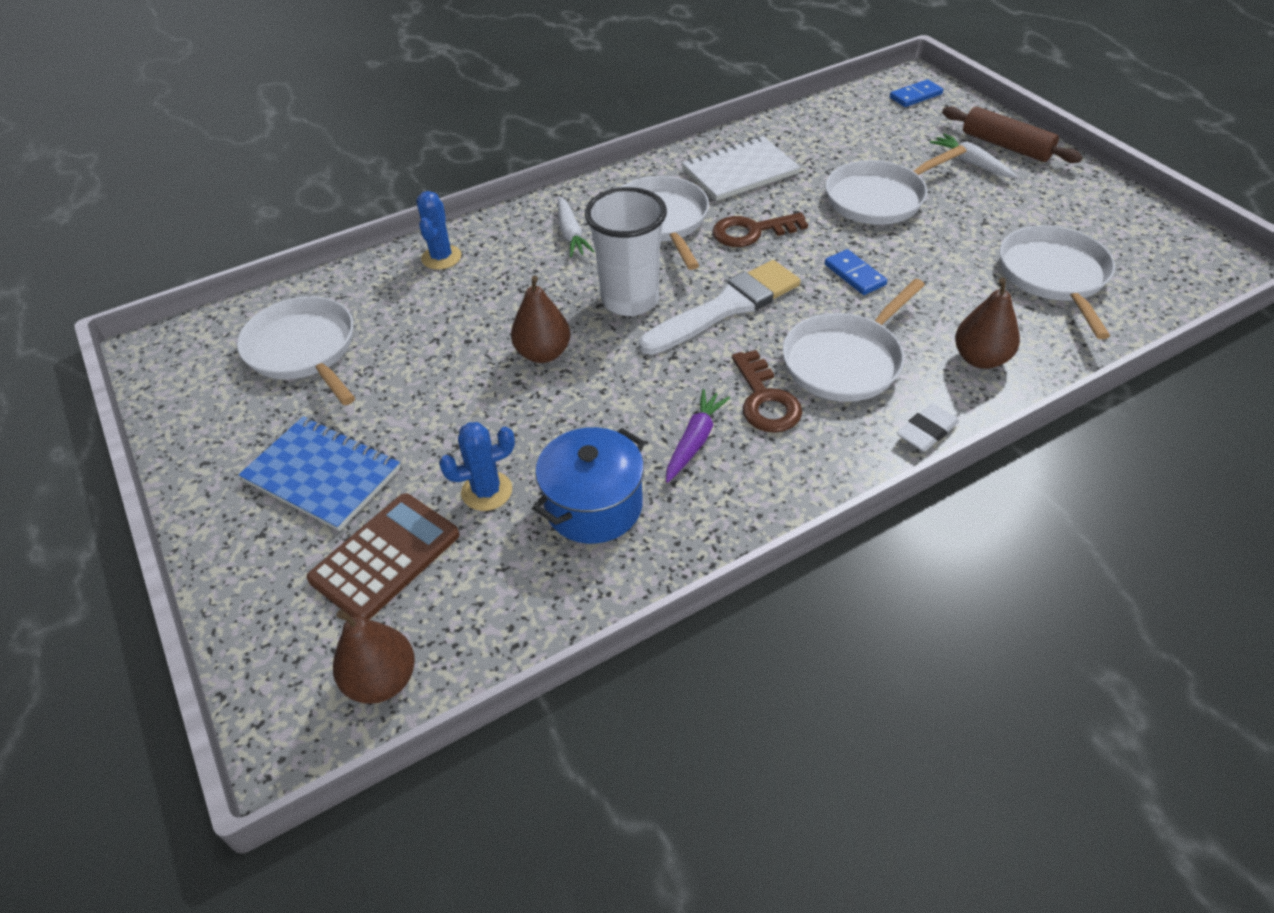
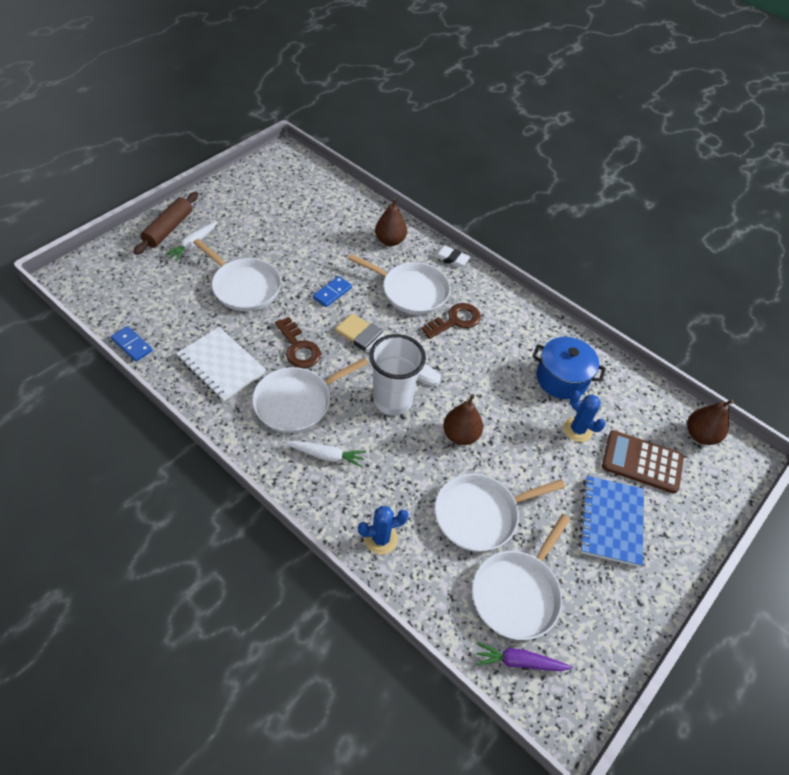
camera: 115 degrees left, 5 degrees up
white carrot [558,196,595,257] -> white carrot turned 45 degrees clockwise [285,441,366,468]
purple carrot [666,389,730,483] -> purple carrot moved to [476,642,572,671]
blue domino [890,79,943,107] -> blue domino moved to [111,326,153,362]
white pan [1000,225,1115,339] -> white pan moved to [435,474,565,552]

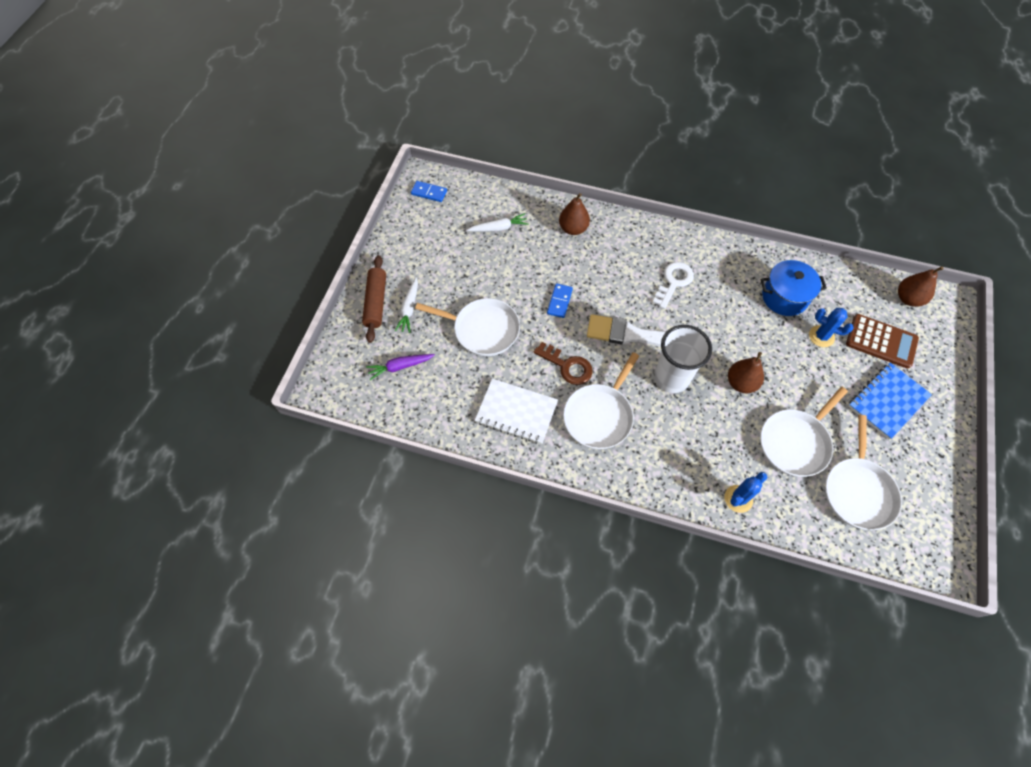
camera: 20 degrees left, 10 degrees up
blue domino [111,326,153,362] -> blue domino moved to [411,181,447,202]
white carrot [285,441,366,468] -> white carrot moved to [467,213,528,232]
white pan [348,254,451,315] -> none
brown key [421,303,481,339] -> white key [653,262,694,309]
white eraser [433,245,470,268] -> none
purple carrot [476,642,572,671] -> purple carrot moved to [366,354,435,380]
blue notebook [579,476,644,567] -> blue notebook turned 60 degrees clockwise [848,363,932,440]
brown calculator [602,430,684,494] -> brown calculator turned 150 degrees counterclockwise [846,314,919,369]

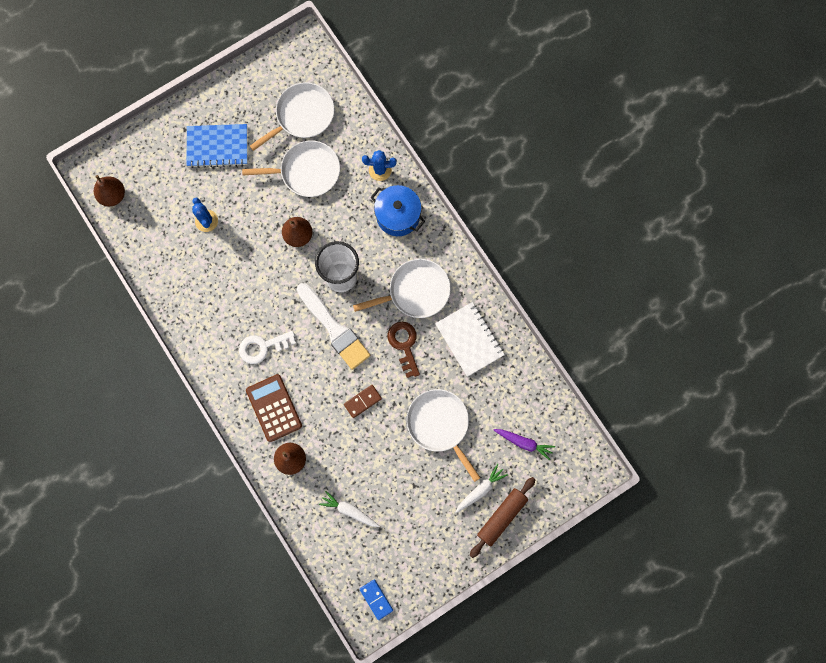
camera: 140 degrees left, 15 degrees up
blue domino [547,283,573,318] -> brown domino [344,385,382,418]
blue pot [761,260,827,316] -> blue pot moved to [371,185,425,236]
brown calculator [846,314,919,369] -> brown calculator moved to [246,374,302,442]

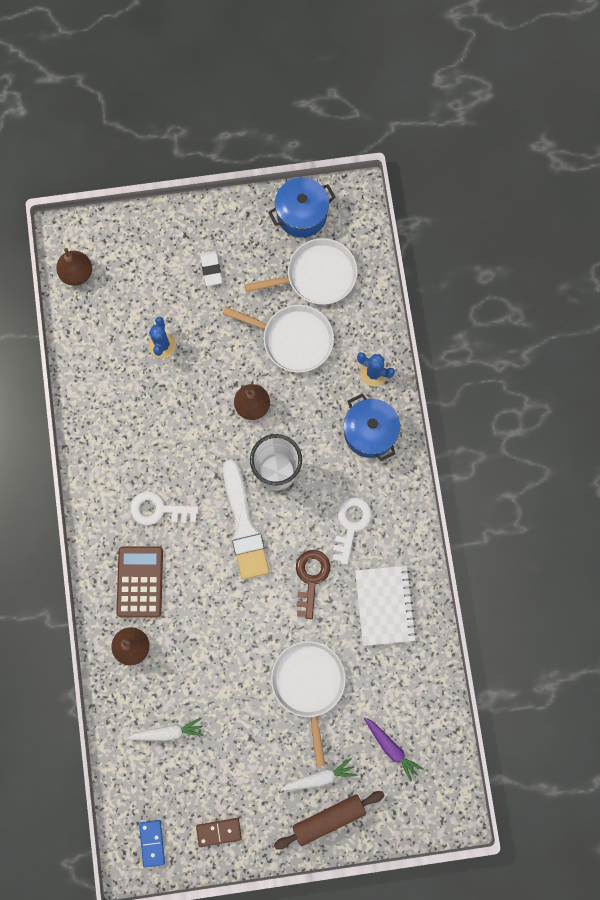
camera: 25 degrees right, 0 degrees up
blue notebook [187,124,247,168] -> white eraser [200,251,222,286]
white carrot [319,491,380,527] -> white carrot turned 120 degrees clockwise [127,718,204,741]
brown domino [344,385,382,418] -> brown domino moved to [196,818,242,847]
white pan [353,259,451,318] -> white key [333,497,372,565]
none -> blue pot [268,177,336,238]

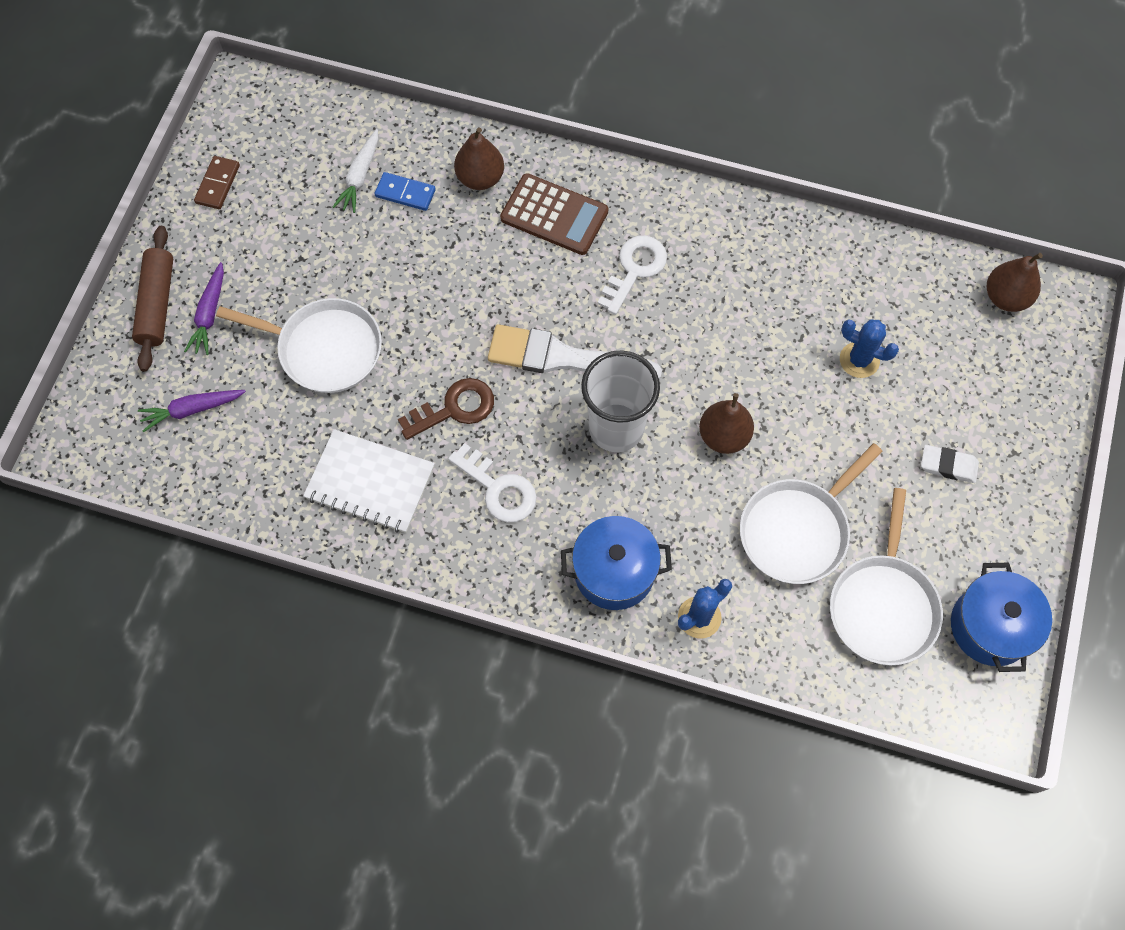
camera: 115 degrees right, 10 degrees down
blue domino [139,820,165,868] -> blue domino moved to [375,172,436,211]
white carrot [281,758,357,791] -> purple carrot [184,262,224,355]
brown key [296,550,331,619] -> brown key turned 60 degrees counterclockwise [398,378,494,440]

